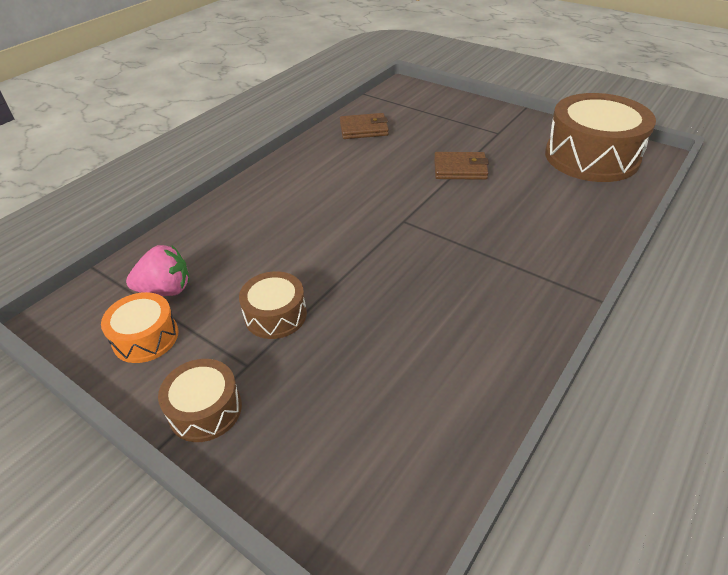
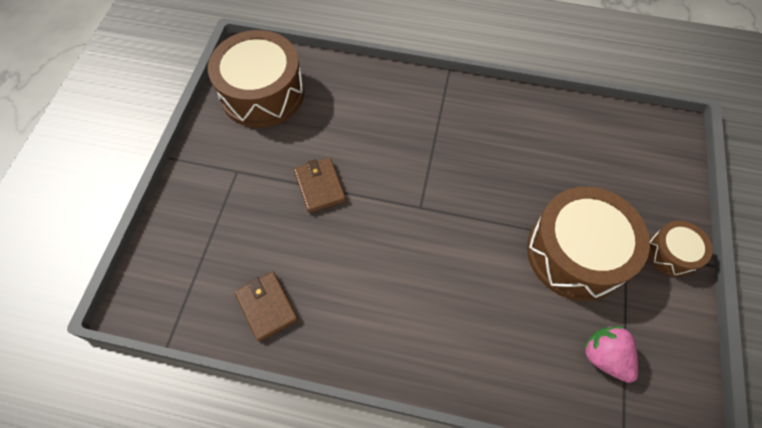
camera: 115 degrees left, 20 degrees up
orange drum [101,292,178,363] -> none
brown drum [239,271,307,339] -> brown drum [527,187,650,301], size x1.98

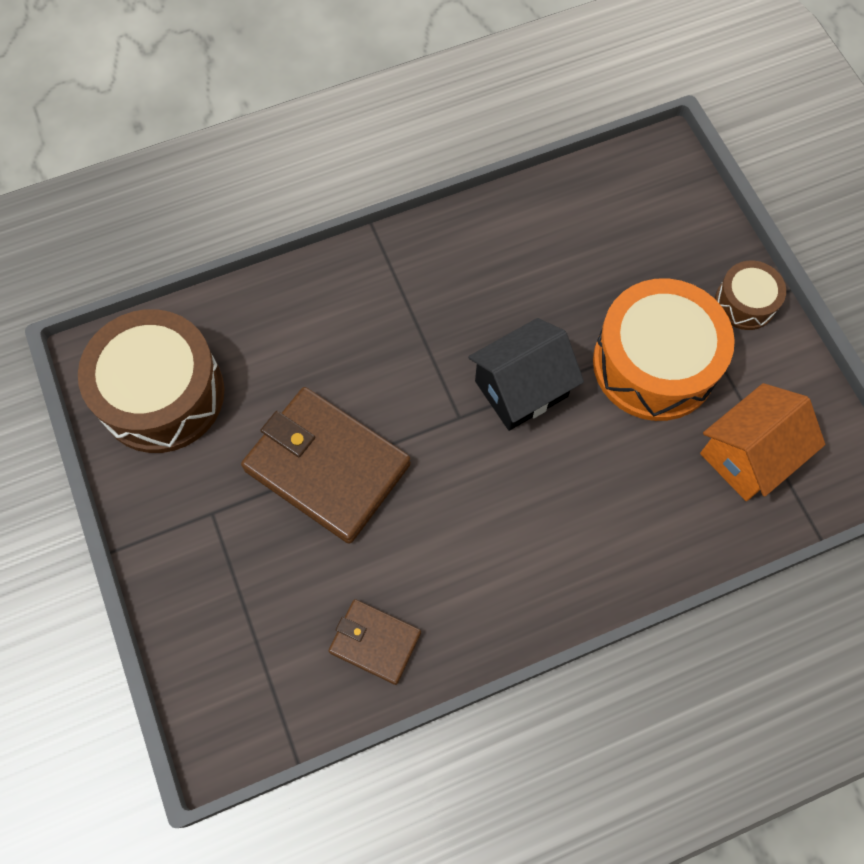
camera: 35 degrees left, 5 degrees up
brown wallet [294,157,346,213] -> brown wallet [241,387,411,544], size x1.90
brown drum [527,187,650,301] -> orange drum [593,278,735,421]
pink strawberry [583,326,638,383] -> orange house [700,383,825,501]
none -> black house [468,318,584,431]

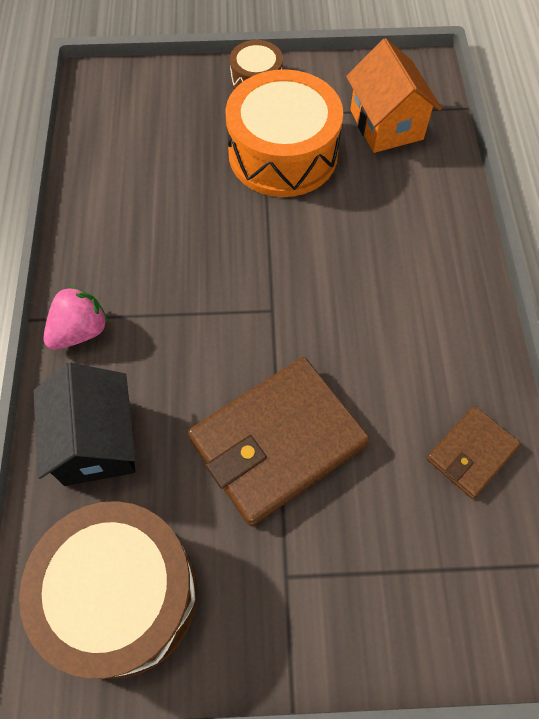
camera: 70 degrees left, 5 degrees down
black house [468,318,584,431] -> black house moved to [34,362,136,486]
none -> pink strawberry [43,286,108,350]

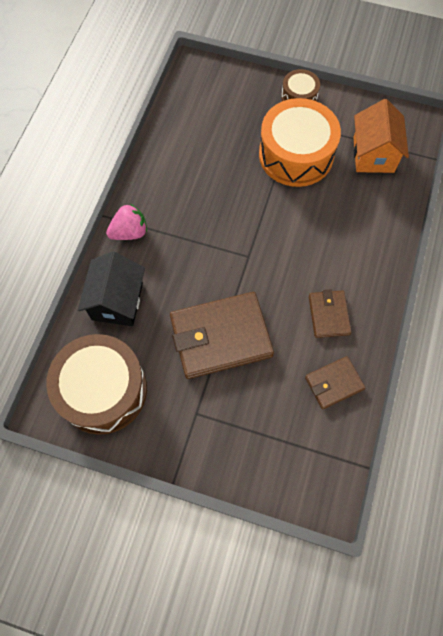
camera: 20 degrees right, 5 degrees up
none -> brown wallet [309,289,351,338]

